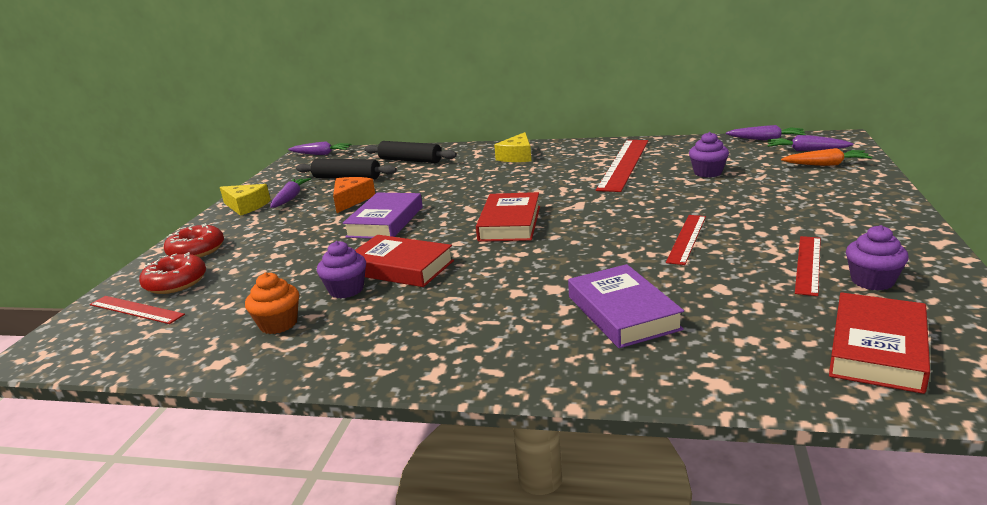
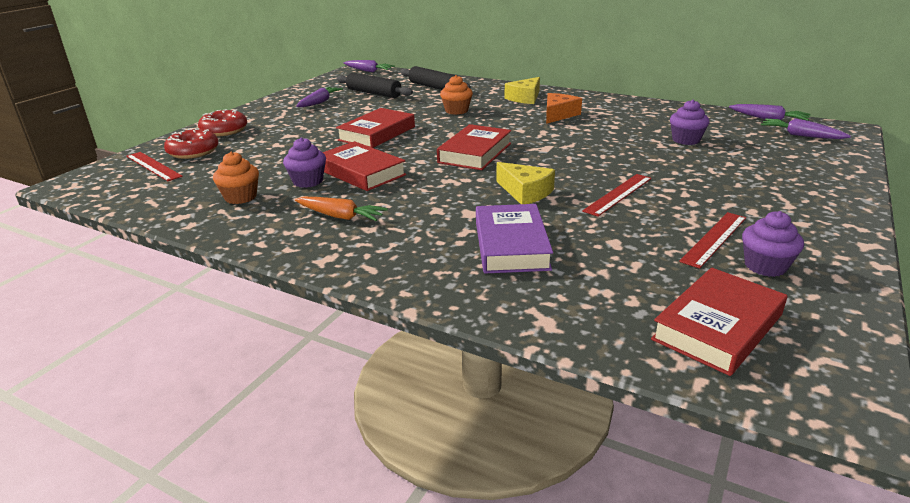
camera: 15 degrees right, 5 degrees up
yellow cheese [220,184,271,216] -> yellow cheese moved to [496,162,555,204]
orange cheese [333,177,375,213] -> orange cheese moved to [546,93,582,124]
purple book [343,193,423,239] -> red book [336,108,415,148]
red ruler [596,140,648,192] -> none
orange carrot [781,148,872,166] -> orange carrot moved to [295,197,388,221]
none -> orange cupcake [440,75,473,115]

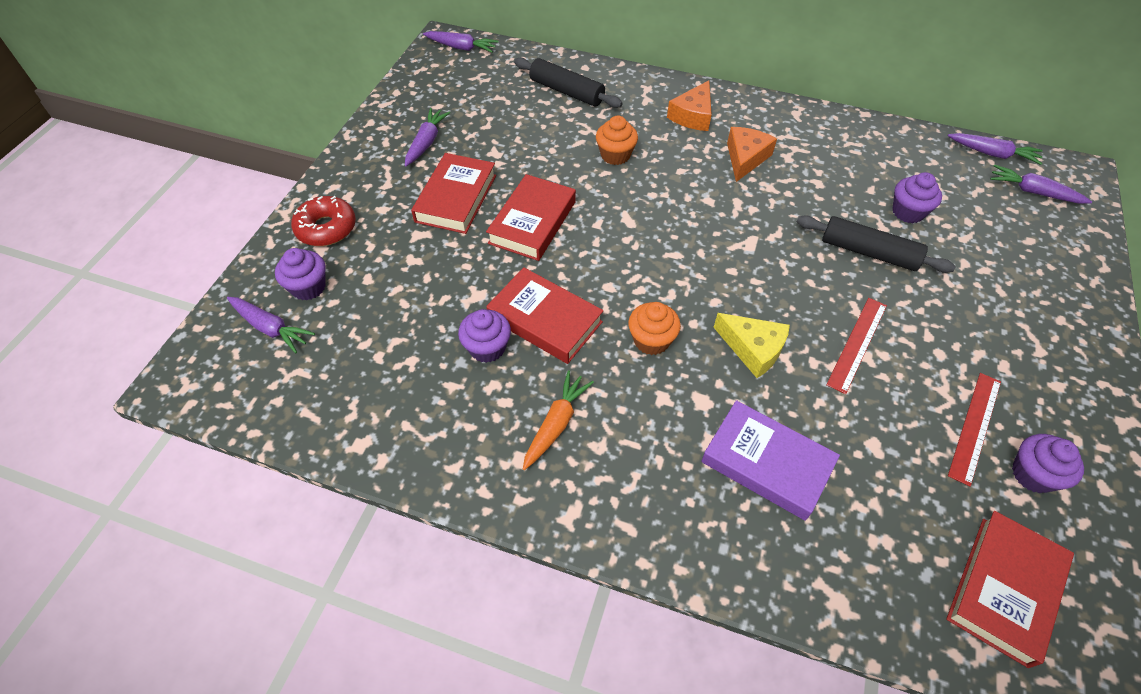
camera: 10 degrees left, 25 degrees up
red ruler [126,152,183,181] -> purple carrot [227,297,315,353]
red donut [164,128,219,159] -> purple cupcake [275,248,326,300]
orange cupcake [213,152,259,204] -> orange cupcake moved to [628,302,681,355]
orange carrot [295,197,388,221] -> orange carrot turned 75 degrees counterclockwise [523,370,594,470]
black rolling pin [337,73,413,98] -> black rolling pin moved to [797,215,956,273]
red book [437,124,511,170] -> red book moved to [411,153,496,234]
purple book [476,204,553,273] -> purple book turned 45 degrees counterclockwise [701,400,840,521]
yellow cheese [504,77,540,104] -> orange cheese [667,80,712,131]

